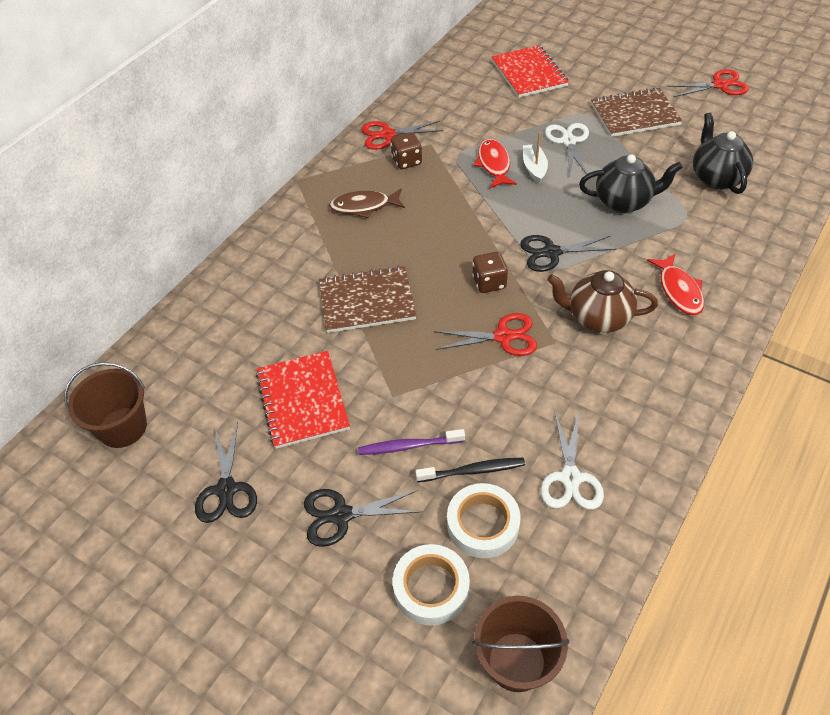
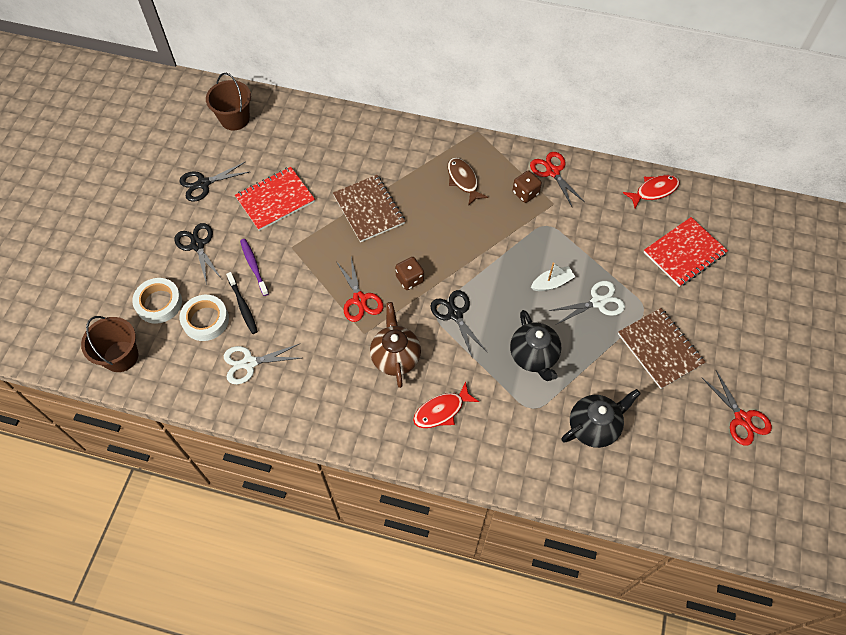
camera: 70 degrees right, 10 degrees up
red fish [474,139,517,188] -> red fish moved to [623,175,680,208]

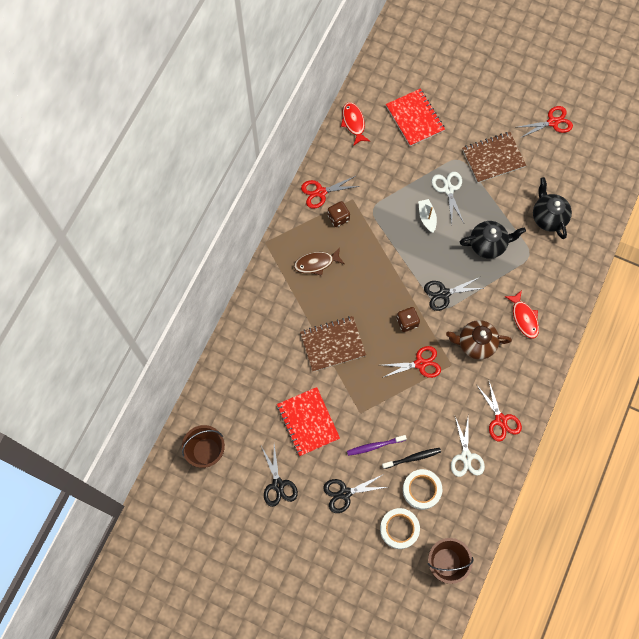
camera: 80 degrees left, 10 degrees up
none -> red scissors [476,379,522,442]

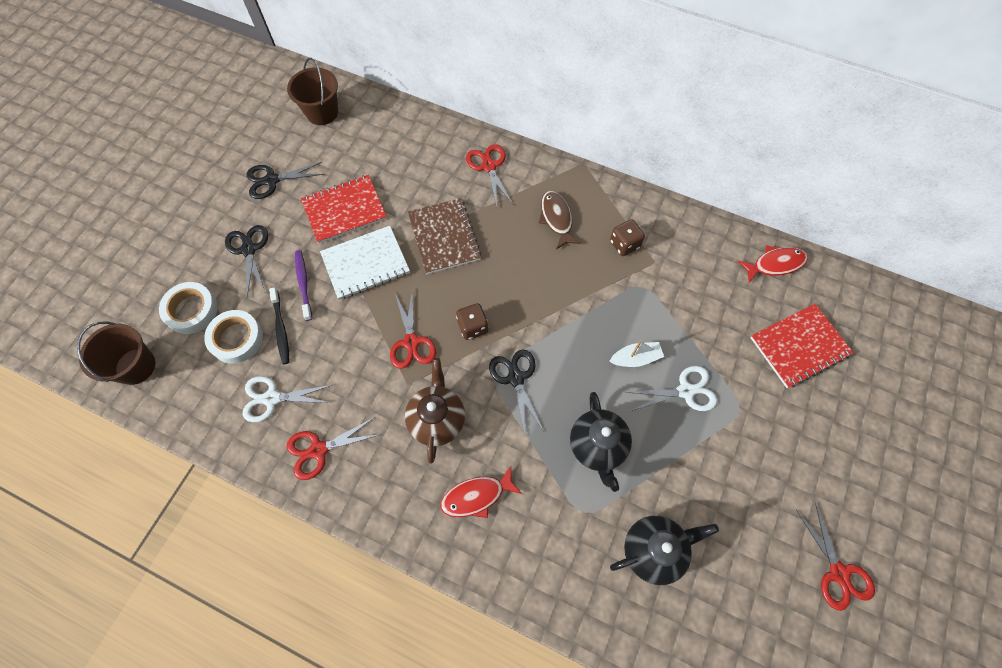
camera: 90 degrees right, 5 degrees down
red scissors [301,176,360,208] -> red scissors moved to [466,144,513,206]
brown notebook [462,132,526,183] -> none
none -> white notebook [320,226,410,300]

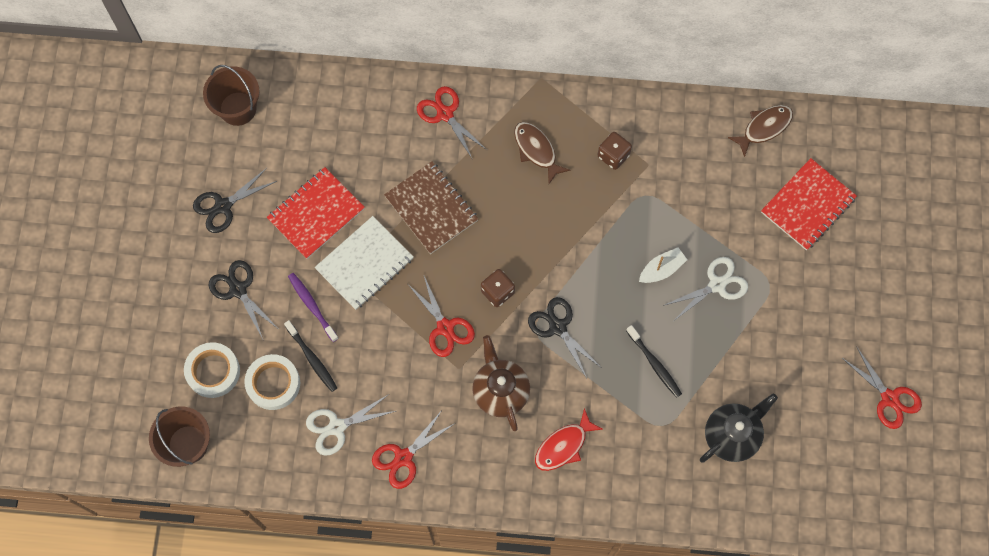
camera: 20 degrees left, 5 degrees up
black teapot [570,392,632,492] -> black toothbrush [626,325,682,398]
red fish [738,245,808,283] -> brown fish [728,105,793,157]

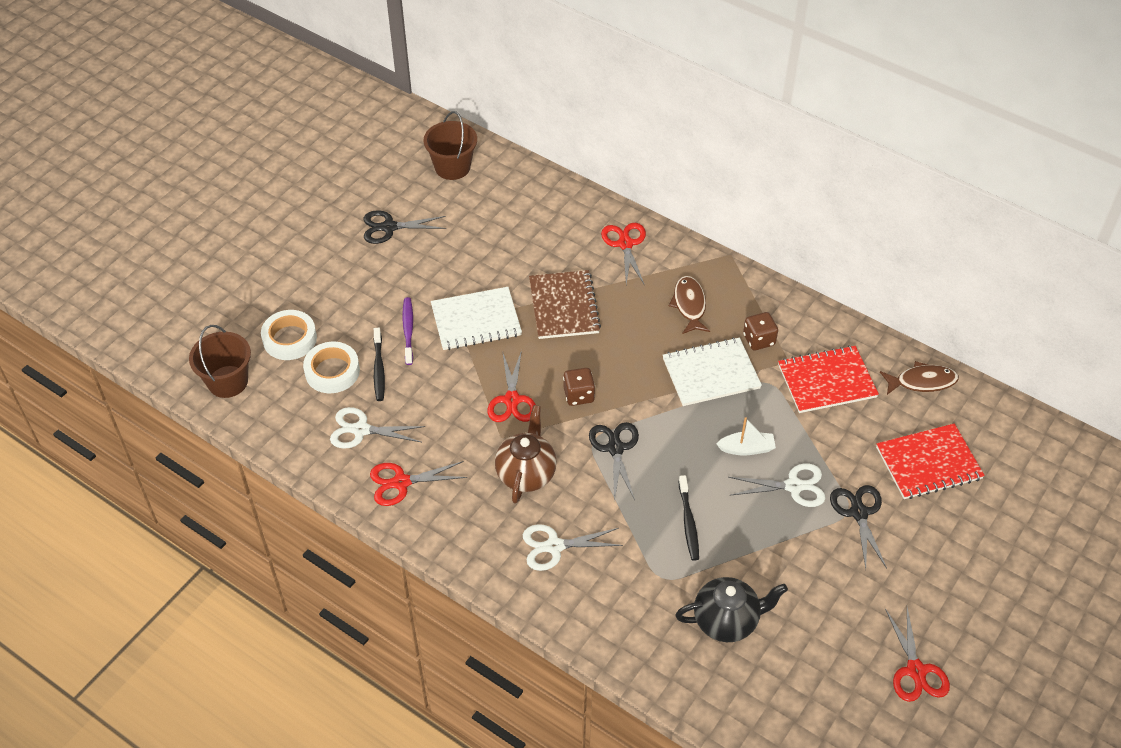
camera: 30 degrees right, 20 degrees down
black scissors [208,260,277,341] -> black scissors moved to [830,485,887,568]
red notebook [267,167,365,259] -> red notebook moved to [778,345,879,413]
red fish [535,408,603,471] -> white scissors [523,524,623,571]
none -> white notebook [663,337,762,406]

